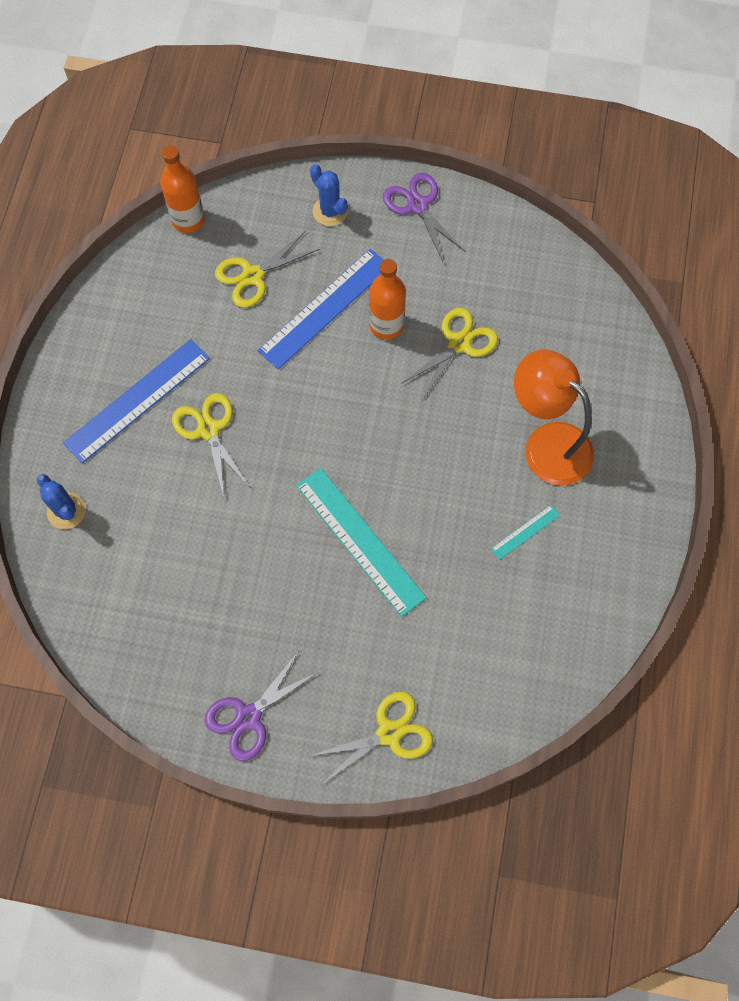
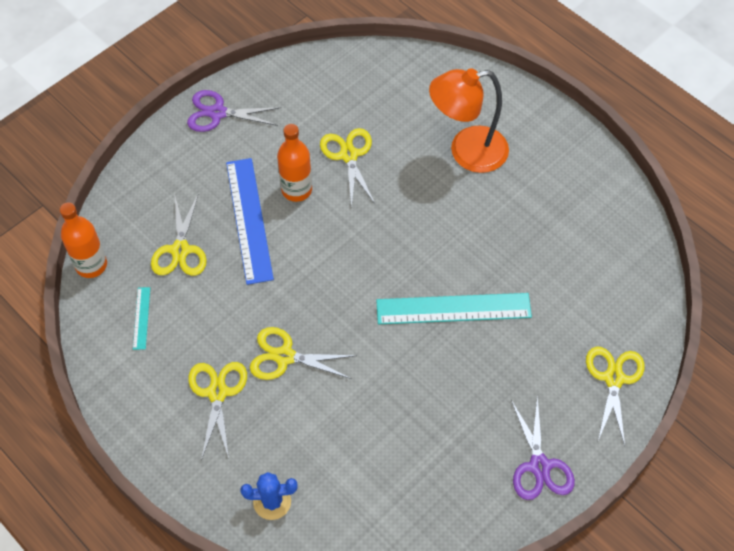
camera: 55 degrees left, 10 degrees down
blue ruler [63,339,210,464] -> yellow scissors [188,362,247,460]
blue cactus [310,164,348,226] -> none
turquoise ruler [491,505,560,560] -> turquoise ruler moved to [133,287,150,350]

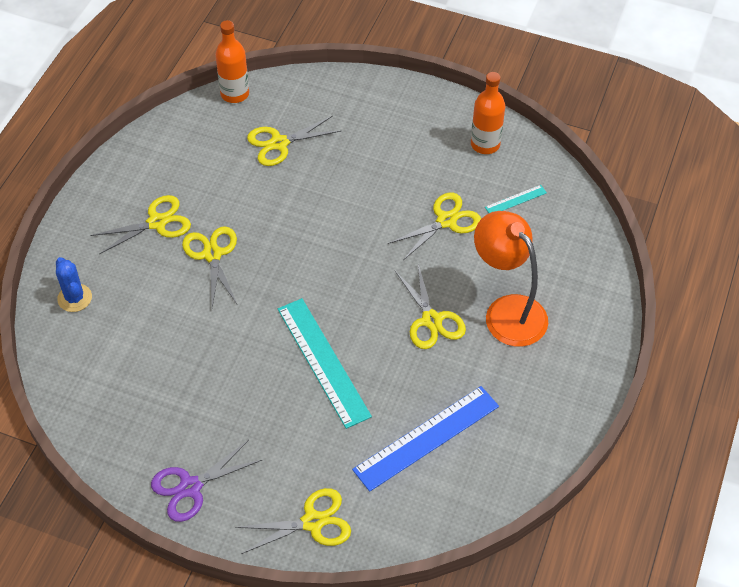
camera: 65 degrees right, 5 degrees down
turquoise ruler [133,287,150,350] -> turquoise ruler moved to [485,185,547,213]
purple scissors [187,90,281,132] -> none
blue ruler [226,158,274,285] -> blue ruler moved to [352,386,499,492]
orange bottle [277,124,312,202] -> orange bottle moved to [471,72,505,154]
none -> yellow scissors [395,264,466,349]

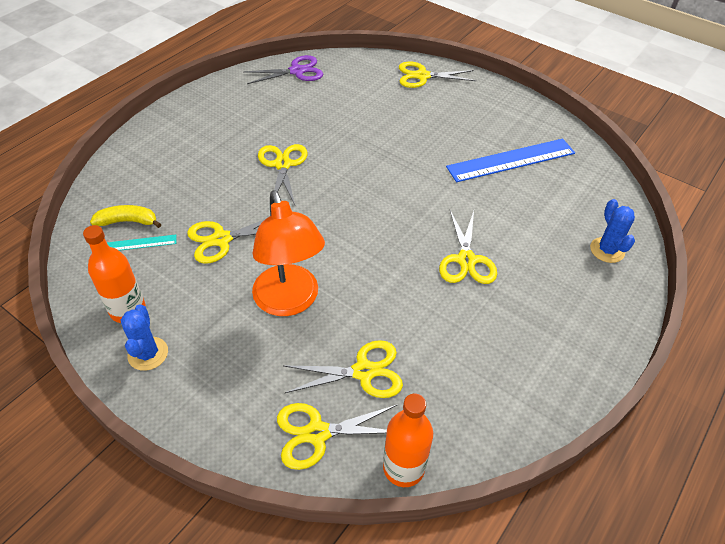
camera: 165 degrees left, 5 degrees down
yellow scissors [90,195,191,254] -> yellow scissors moved to [277,403,398,470]
purple scissors [151,440,262,522] -> purple scissors moved to [243,55,323,84]
turquoise ruler [278,298,372,429] -> none
blue ruler [352,386,499,492] -> blue ruler moved to [446,139,575,182]
orange lamp [474,211,548,347] -> orange lamp moved to [252,190,325,316]
none -> yellow banana [90,205,161,228]
none -> blue cactus [120,304,168,371]

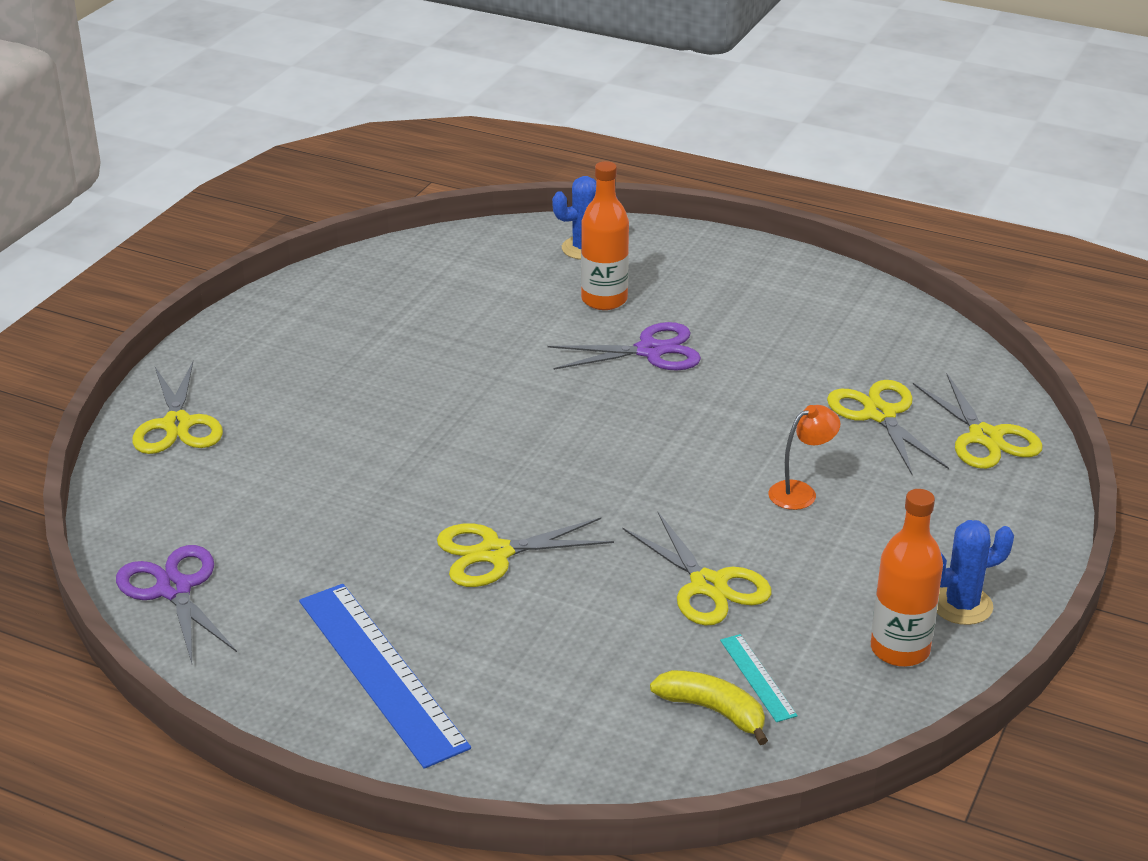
camera: 100 degrees left, 15 degrees down
yellow banana [90,205,161,228] -> yellow banana turned 135 degrees clockwise [650,670,768,745]
orange lamp [252,190,325,316] -> orange lamp [768,405,841,510], size x0.47
orange bottle [383,394,433,487] -> orange bottle moved to [581,161,629,310]
yellow scissors [439,210,497,284] -> purple scissors [548,322,701,370]
blue ruler [446,139,575,182] -> blue ruler moved to [299,584,471,769]

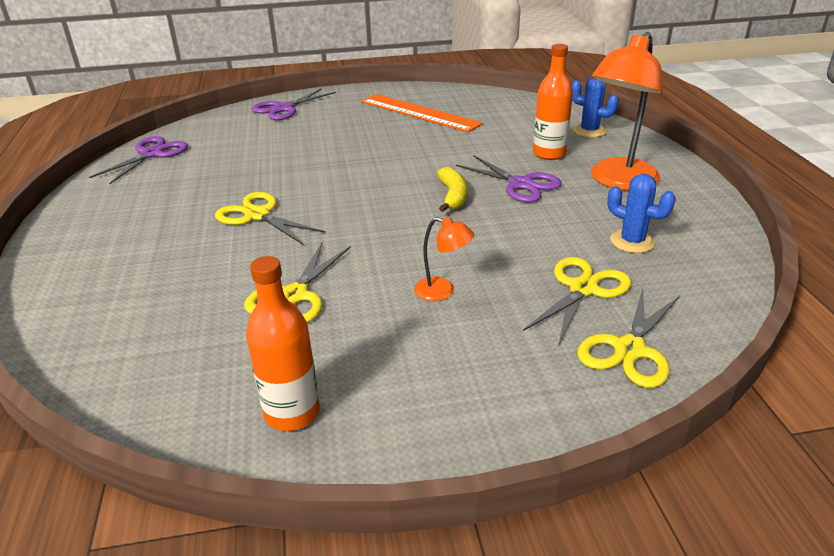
camera: 55 degrees right, 0 degrees up
yellow scissors [132,361,223,454] -> purple scissors [252,88,336,120]
blue ruler [299,584,471,769] -> none
yellow banana [650,670,768,745] -> yellow banana moved to [437,167,467,212]
turquoise ruler [720,634,797,722] -> none
blue cactus [937,520,1014,625] -> blue cactus moved to [607,174,676,253]
none -> orange ruler [361,94,483,132]
none -> orange lamp [591,32,663,191]

